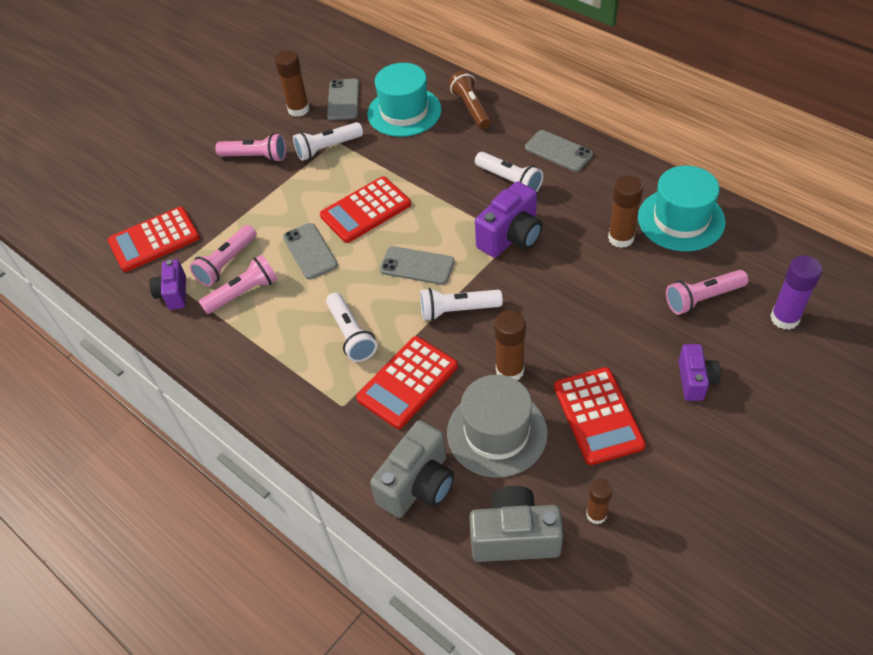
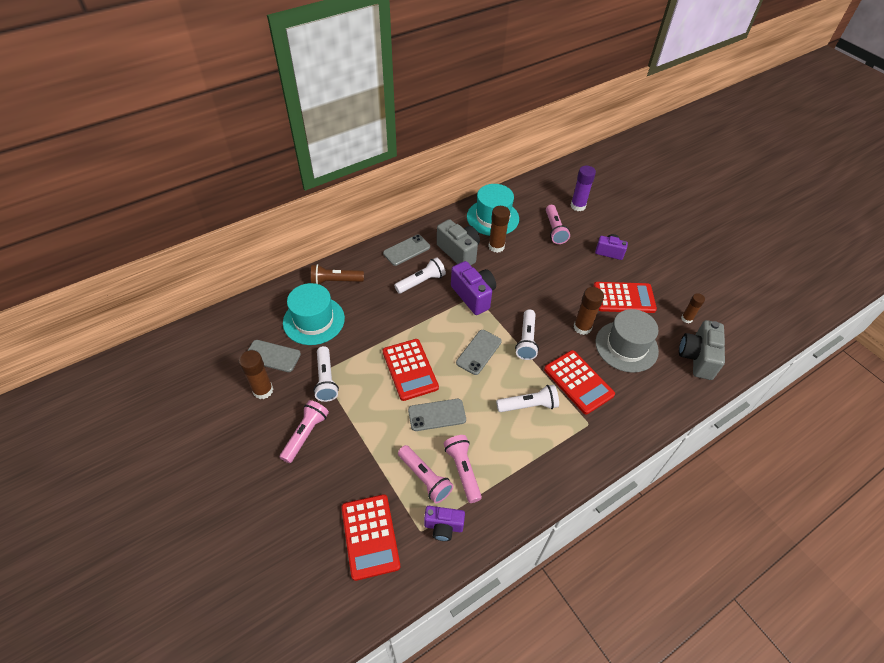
camera: 80 degrees left, 0 degrees up
grey camera [370,420,454,518] -> grey camera moved to [437,219,480,265]

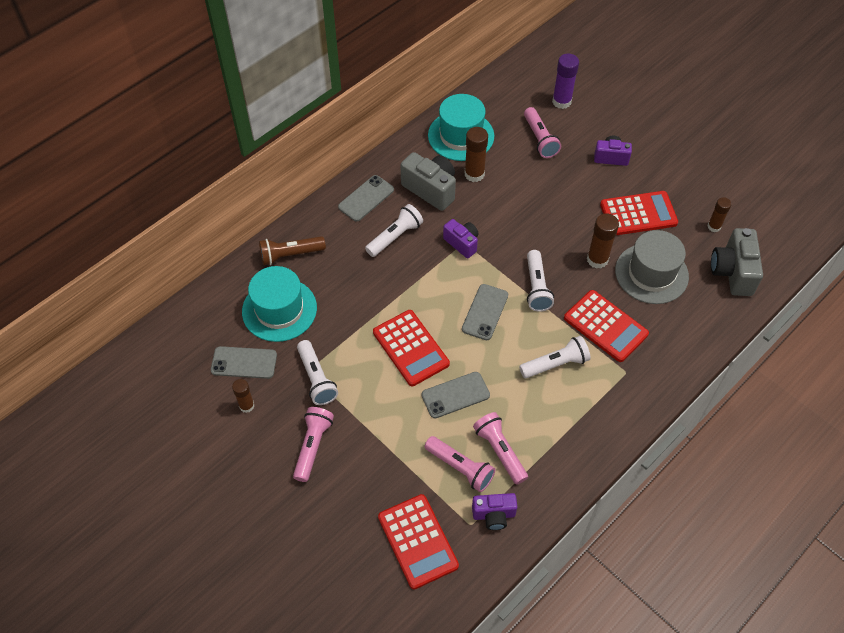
camera: 10 degrees left, 5 degrees up
brown glue stick [239,350,273,399] -> brown glue stick [232,379,254,413], size x0.64
purple camera [451,261,496,315] -> purple camera [443,219,479,258], size x0.63

